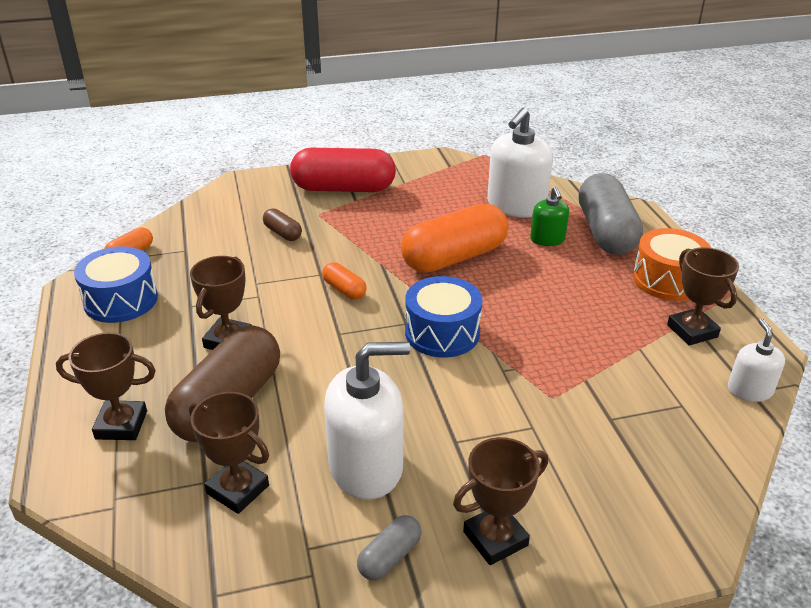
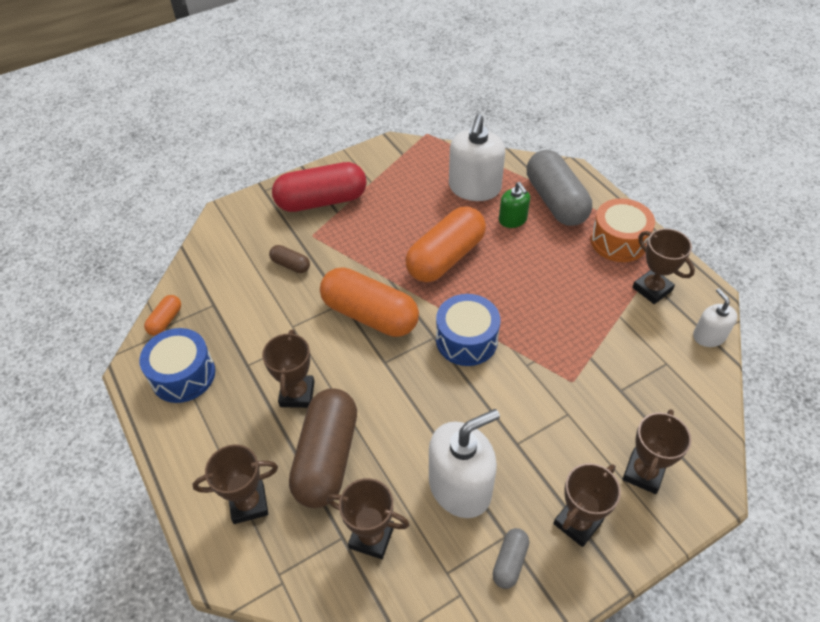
camera: 15 degrees left, 15 degrees up
orange capsule [322,262,367,300] -> orange capsule [320,268,419,337], size x2.22
none -> brown trophy [623,409,691,494]

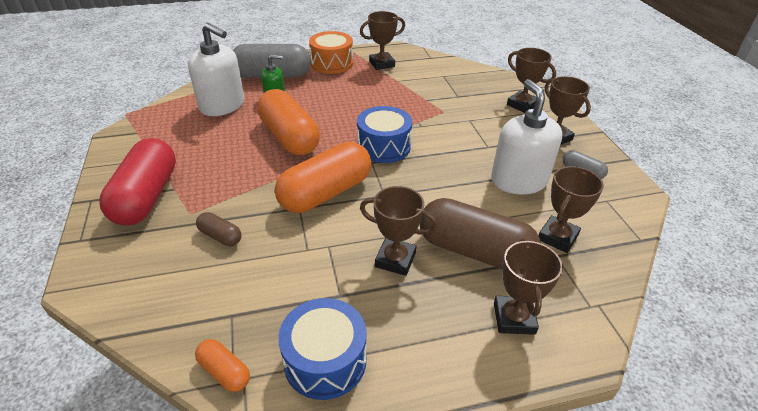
camera: 75 degrees left, 10 degrees down
brown capsule [269,245,310,273] -> brown capsule turned 75 degrees clockwise [196,212,241,246]
white soap dispenser [693,288,737,347] -> none

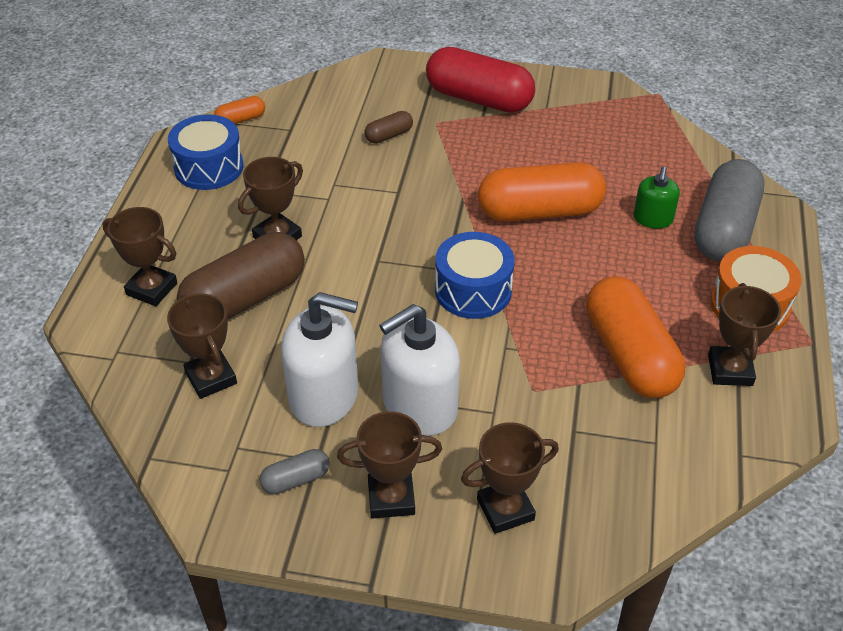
camera: 115 degrees right, 5 degrees up
white soap dispenser [188,23,244,116] -> white soap dispenser moved to [379,304,460,436]
orange capsule [275,142,371,213] -> orange capsule moved to [586,276,685,398]

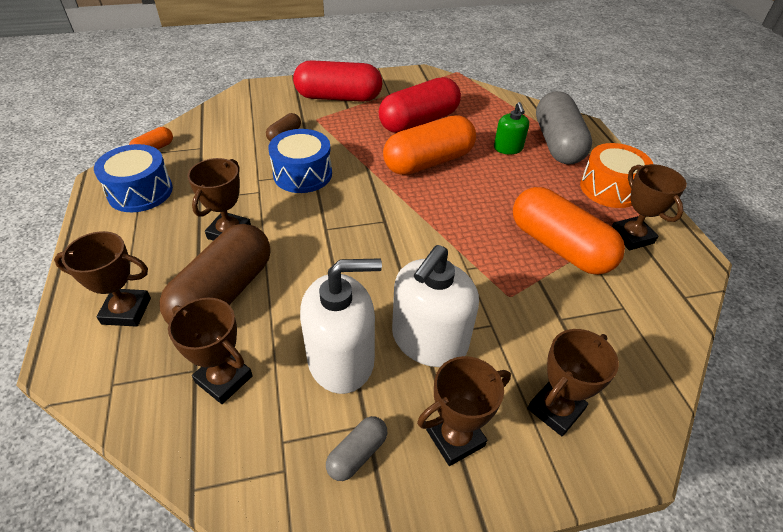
camera: 25 degrees left, 0 degrees up
blue drum [435,232,515,319] -> blue drum moved to [268,129,332,193]
none -> red capsule [379,77,461,133]

